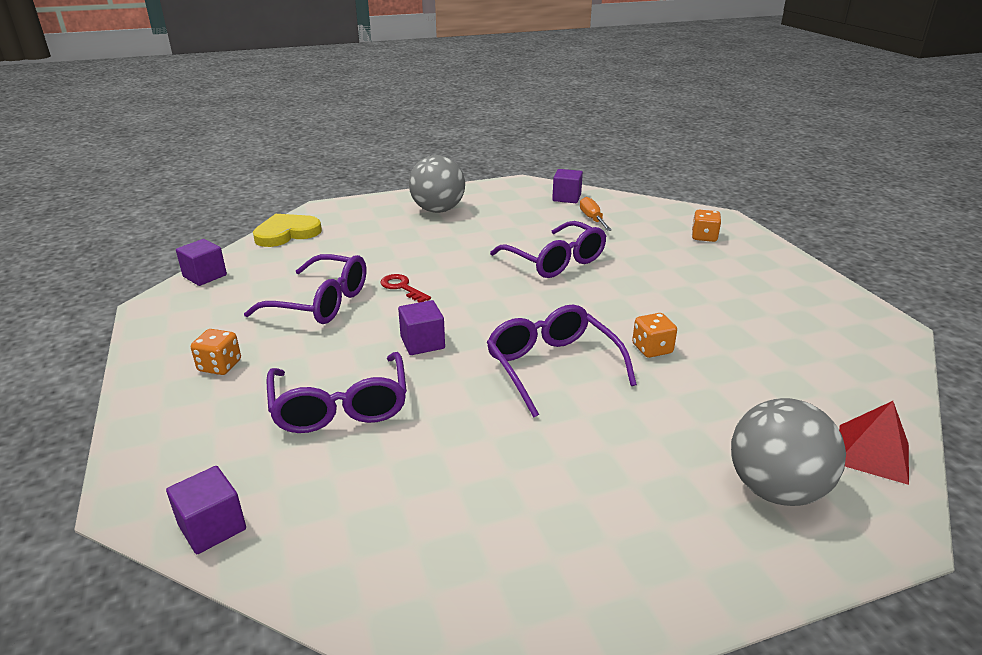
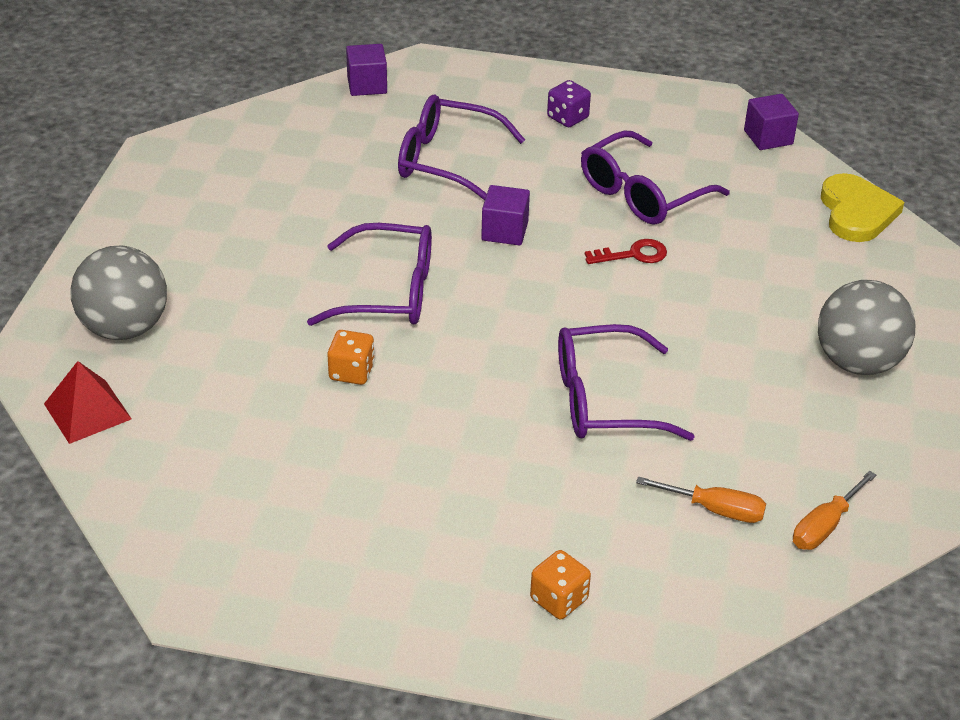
camera: 120 degrees right, 10 degrees up
orange dice [191,329,241,375] -> purple dice [547,80,591,127]
purple cube [552,169,583,203] -> orange screwdriver [793,471,876,550]

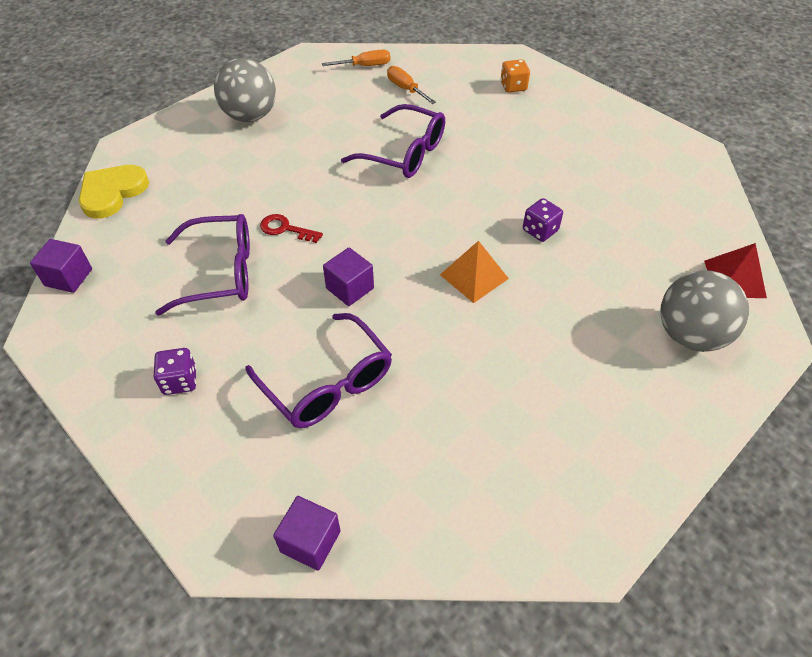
camera: 145 degrees left, 10 degrees up
purple glasses [307,223,432,326] -> orange pyramid [440,241,509,303]
orange dice [327,330,375,385] -> purple dice [523,198,563,242]

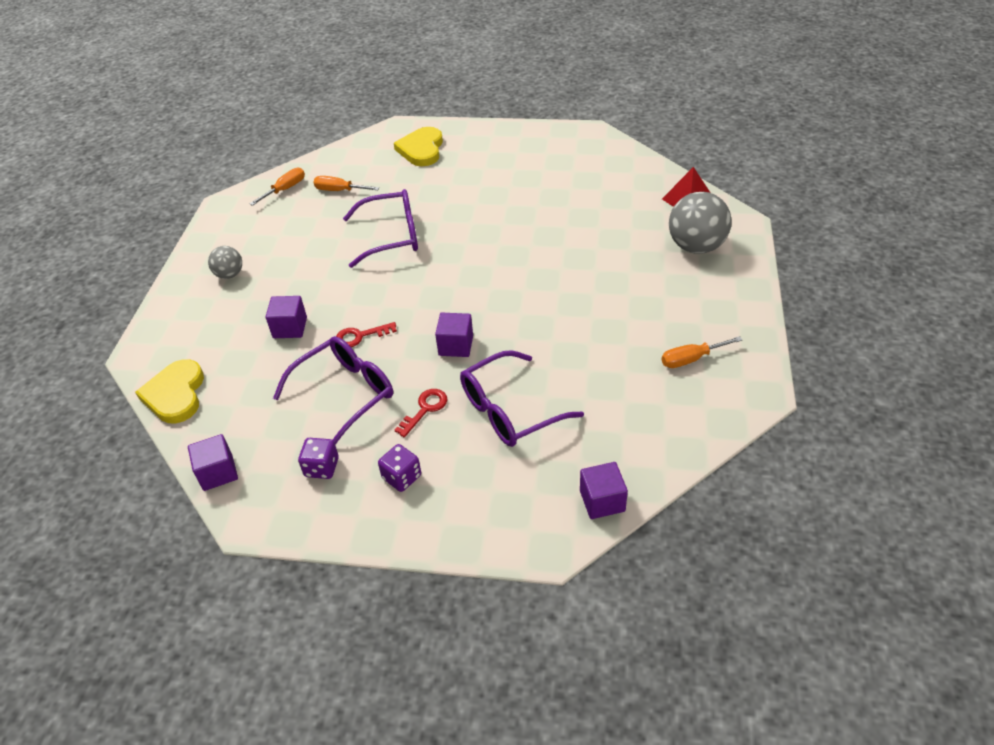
camera: 35 degrees left, 5 degrees down
grey ball [214,58,276,122] -> grey ball [208,246,242,279], size x0.55
purple glasses [245,313,392,428] -> purple glasses turned 135 degrees clockwise [460,350,584,447]
orange pyramid [440,241,509,303] -> none
orange dice [501,59,530,93] -> yellow heart [394,127,443,166]
purple dice [523,198,563,242] -> purple dice moved to [298,438,339,479]
none -> purple cube [266,296,307,338]
none -> red key [395,389,447,437]
none -> orange screwdriver [662,336,742,368]

